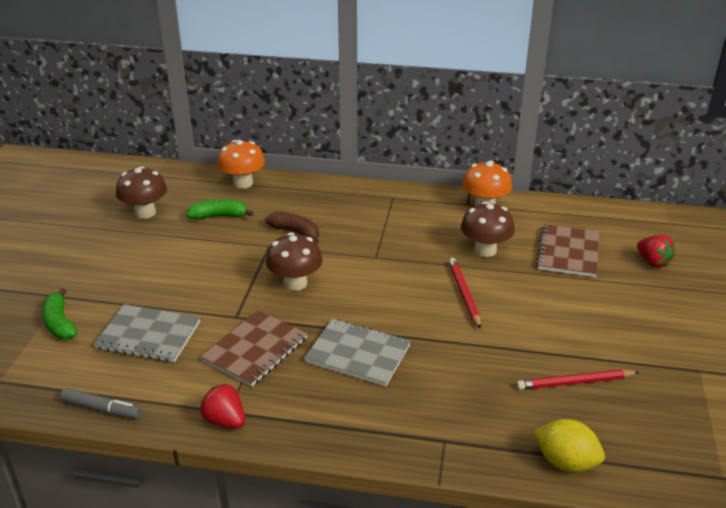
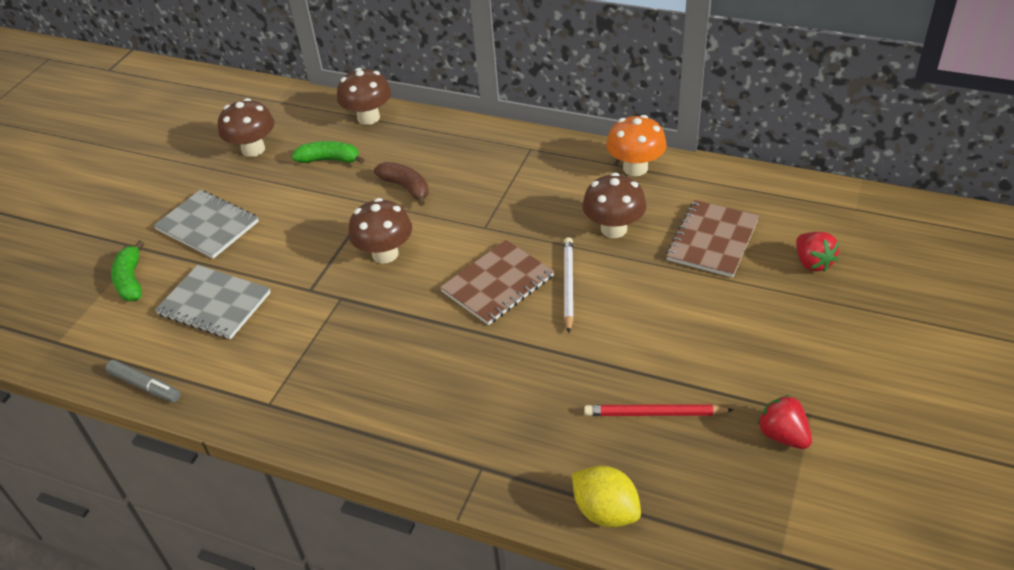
camera: 15 degrees right, 10 degrees up
red strawberry [200,383,245,429] -> red strawberry moved to [757,395,812,449]
brown notebook [201,311,307,387] -> brown notebook moved to [440,240,554,325]
orange mushroom [217,140,265,189] -> brown mushroom [337,68,391,125]
grey notebook [304,319,411,386] -> grey notebook moved to [153,190,259,259]
red pencil [449,258,481,329] -> white pencil [564,237,574,333]

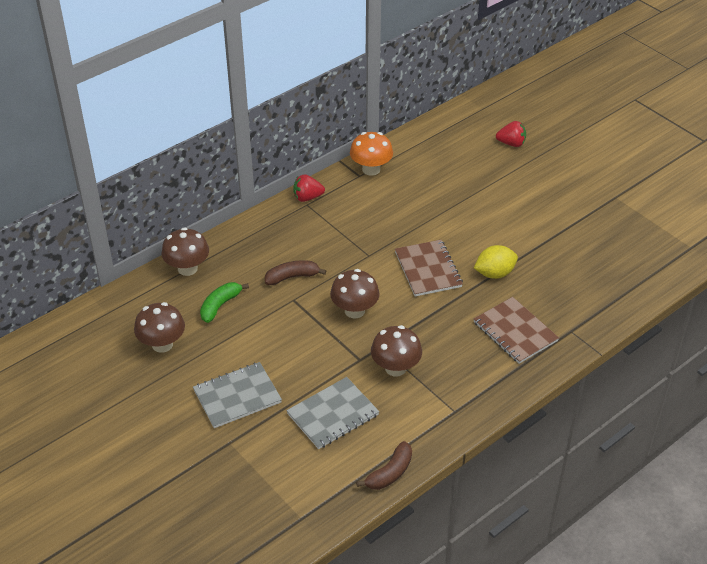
camera: 65 degrees left, 0 degrees up
grey marker [105,360,180,402] -> brown banana [356,441,412,490]
green banana [111,240,144,301] -> none
white pencil [564,237,574,333] -> none
yellow lemon [572,465,641,527] -> yellow lemon moved to [474,245,518,279]
brown mushroom [582,173,647,238] -> brown mushroom moved to [371,325,422,377]
red pencil [584,404,733,416] -> none
brown notebook [666,200,759,278] -> brown notebook moved to [474,297,559,364]
red strawberry [757,395,812,449] -> red strawberry moved to [293,174,325,202]

